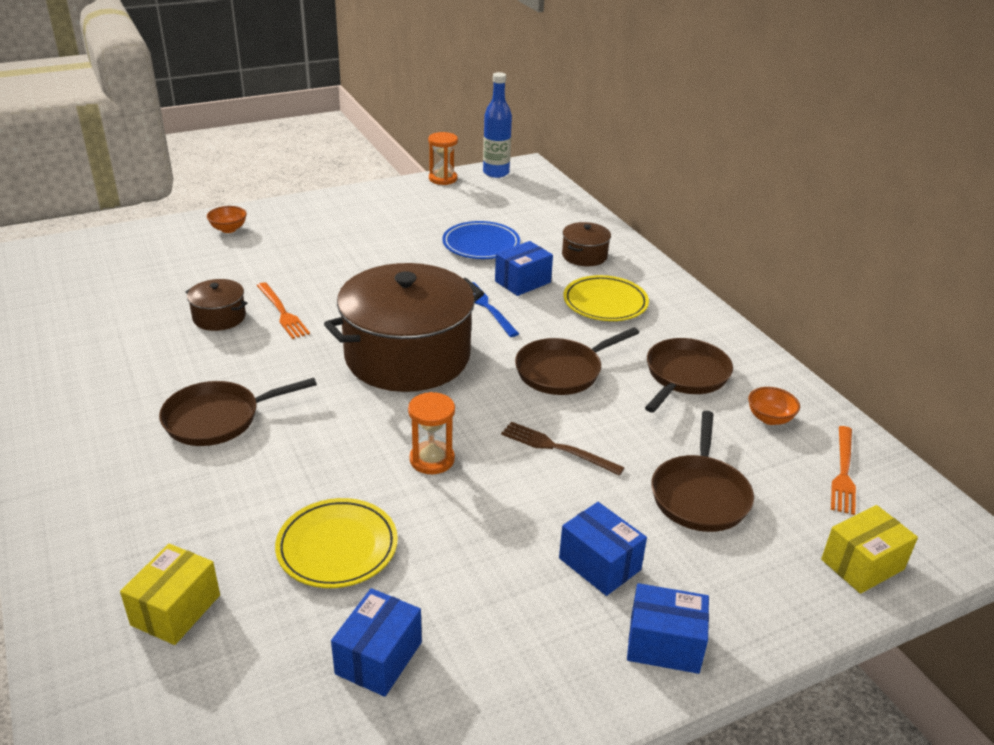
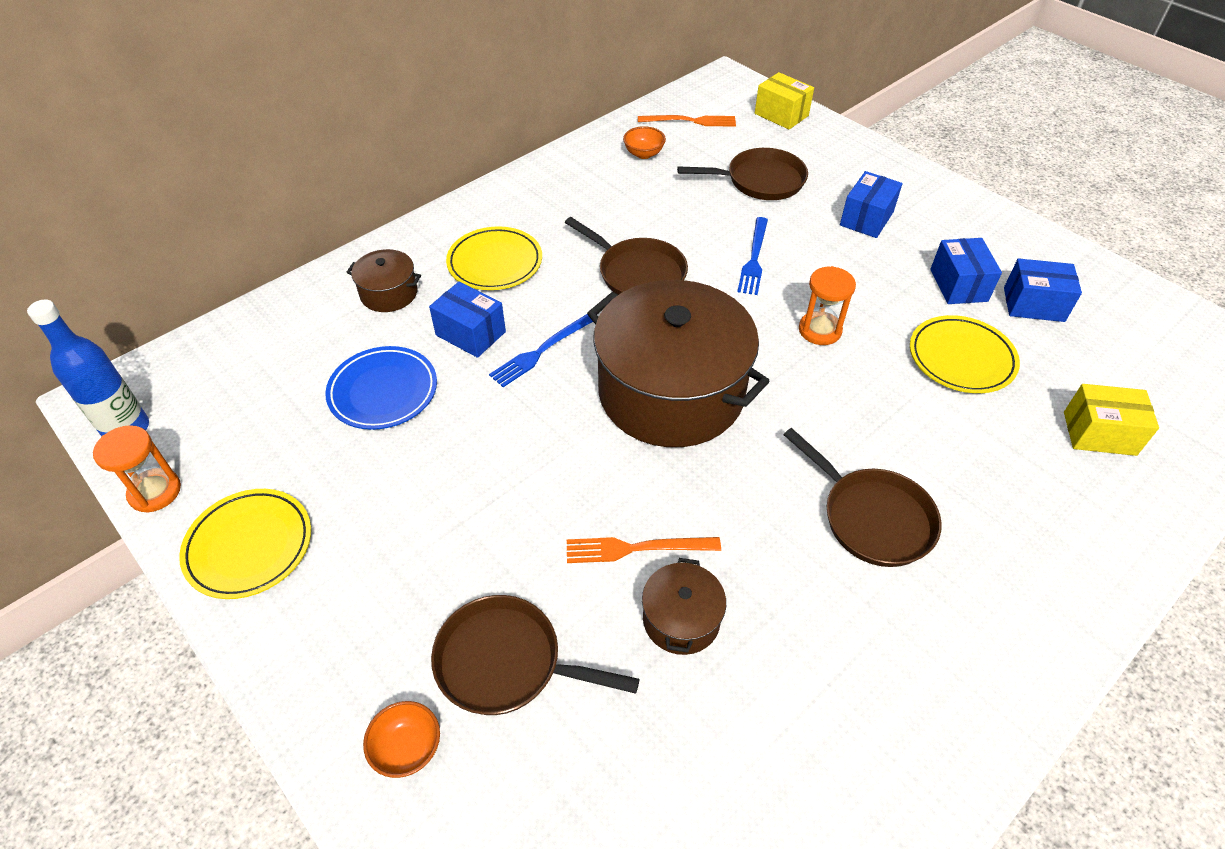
camera: 105 degrees left, 15 degrees up
orange fork [257,282,310,339] -> orange fork turned 135 degrees counterclockwise [567,537,721,563]
brown fork [501,422,625,476] -> blue fork [737,217,768,295]
blue box [627,583,709,674] -> blue box moved to [930,238,1002,304]
brown pan [645,338,733,413] -> brown pan moved to [431,595,639,715]
none -> yellow plate [179,489,311,599]

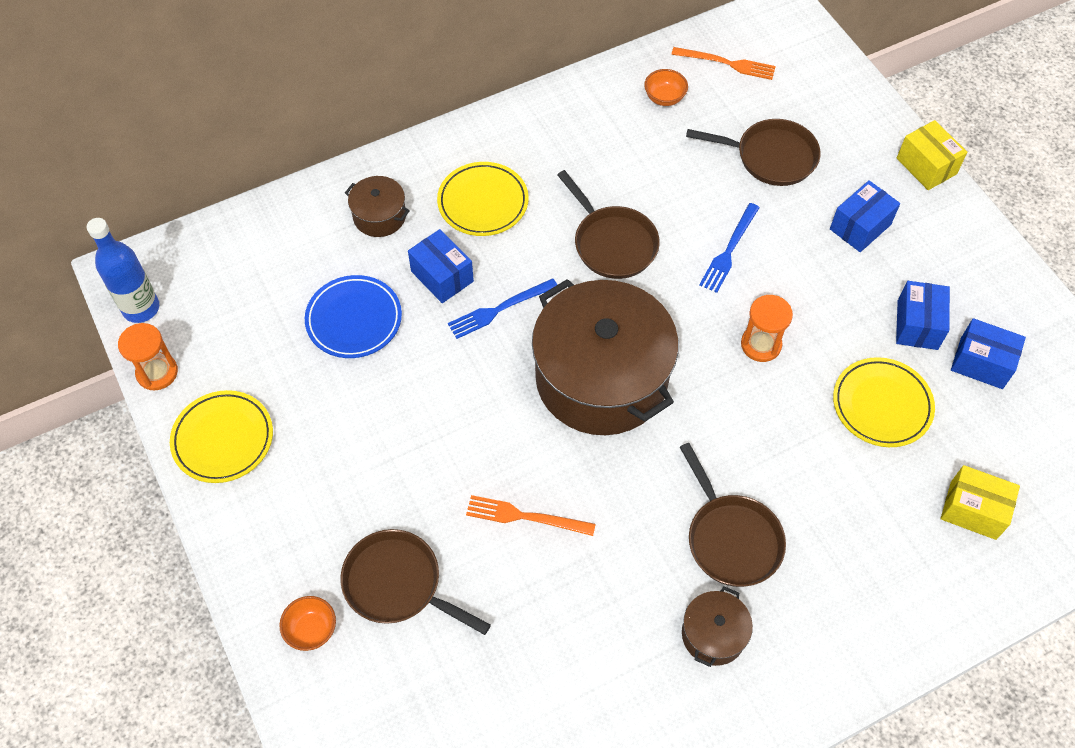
camera: 15 degrees right, 10 degrees up
brown pot [642,558,726,655] -> brown pot moved to [682,586,753,667]
yellow box [755,72,814,129] -> yellow box moved to [897,120,968,190]

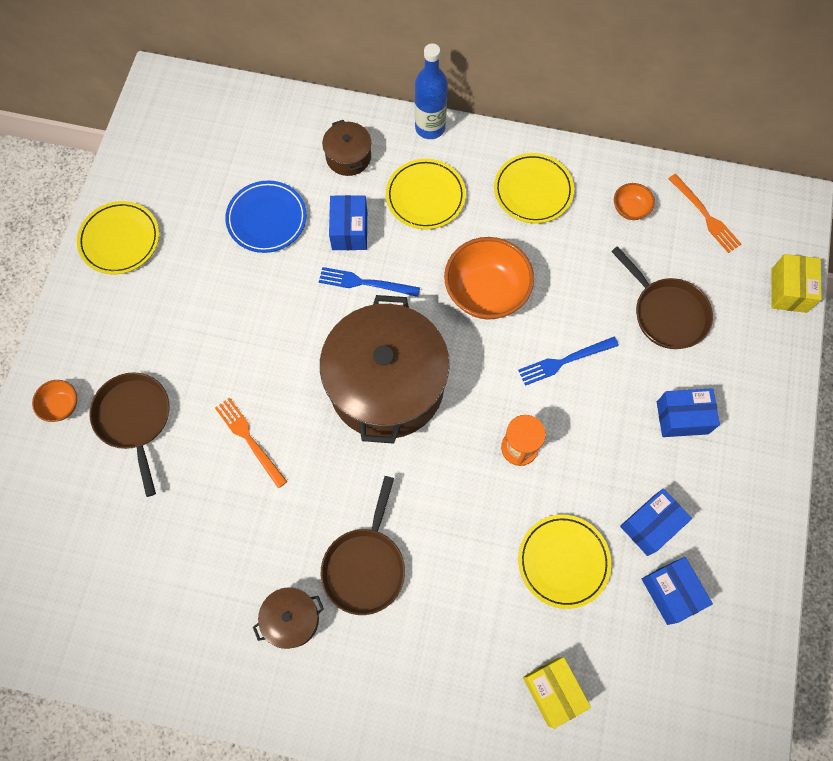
camera: 40 degrees right, 10 degrees up
blue bottle [87,218,159,323] -> blue bottle moved to [415,43,448,139]
orange hourglass [118,323,178,390] -> none
brown pan [557,170,660,279] -> orange bowl [444,237,534,320]
yellow box [897,120,968,190] -> yellow box moved to [771,254,822,313]
none -> yellow plate [494,153,574,224]

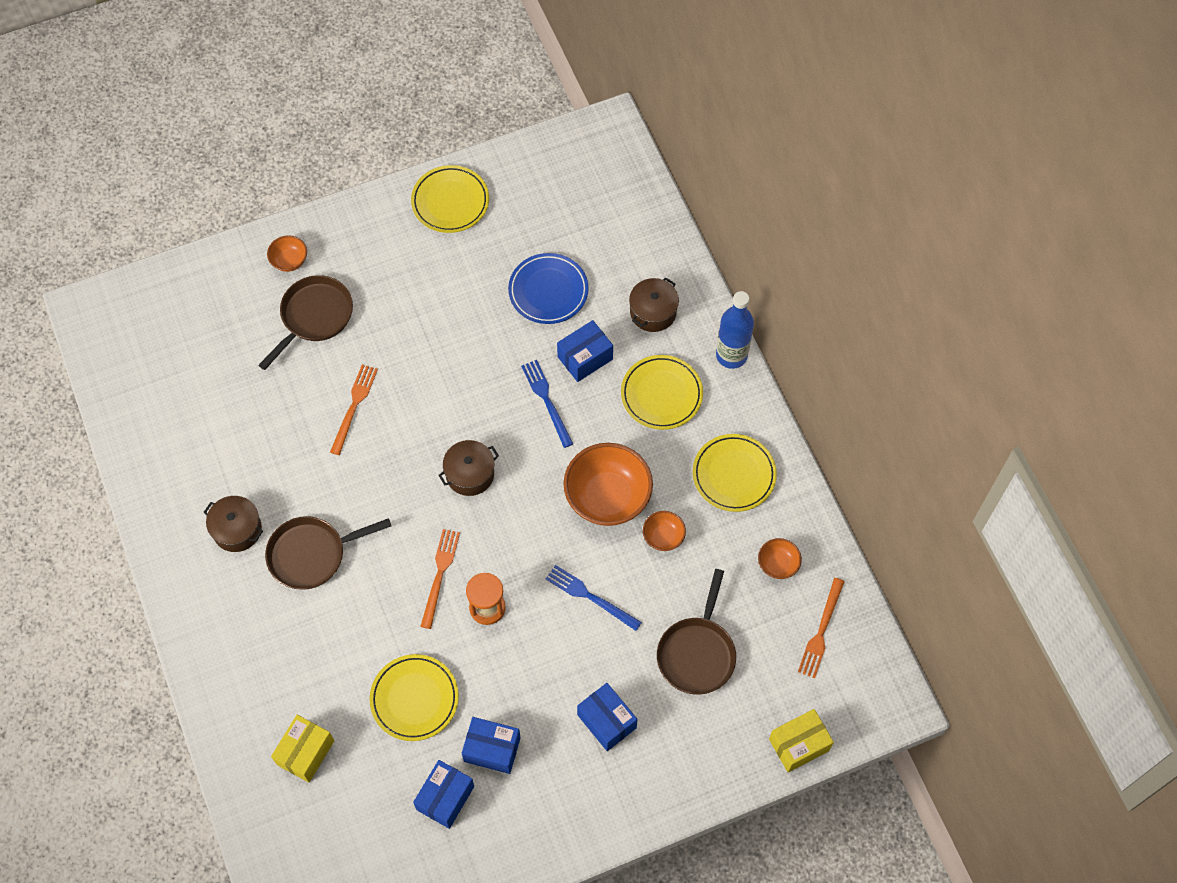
camera: 55 degrees right, 5 degrees down
brown pot [320,295,450,444] -> brown pot [438,440,499,496], size x0.43
none -> orange fork [420,529,460,629]
none -> orange bowl [643,511,686,551]

